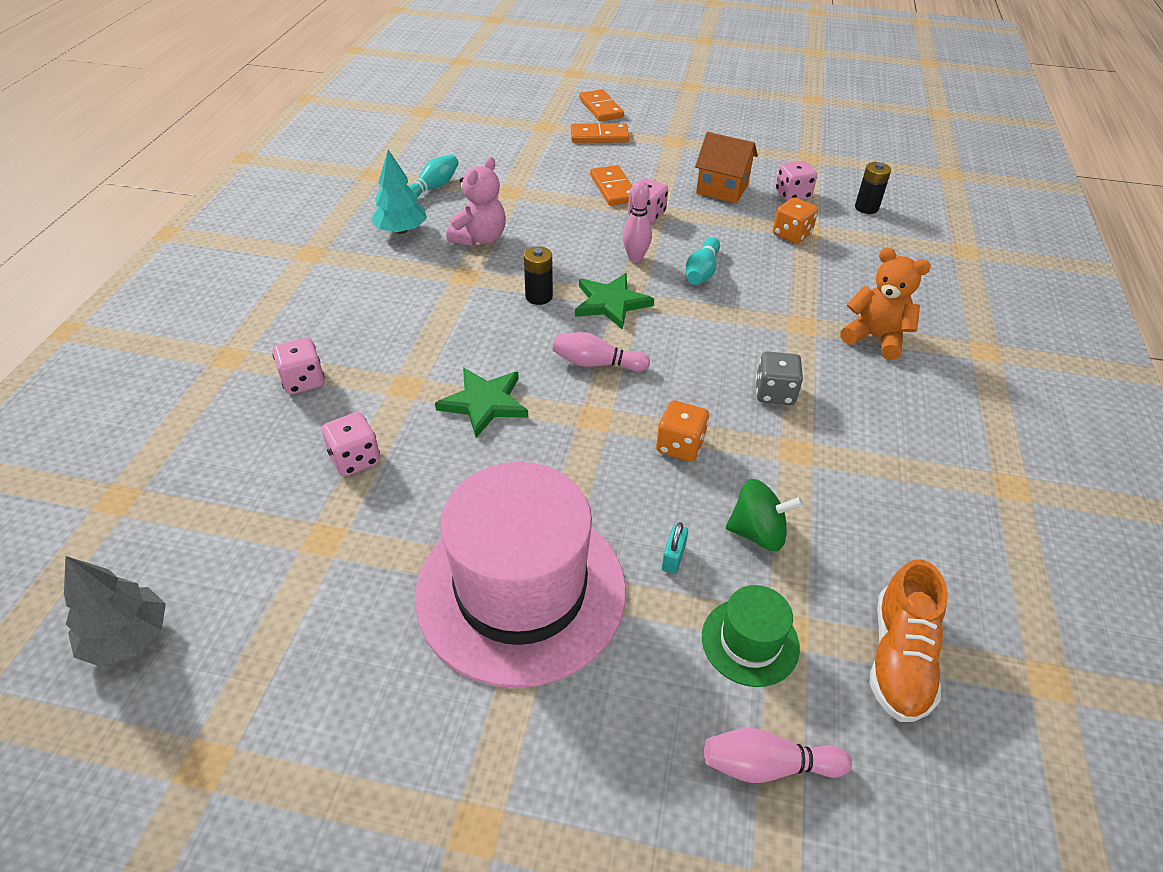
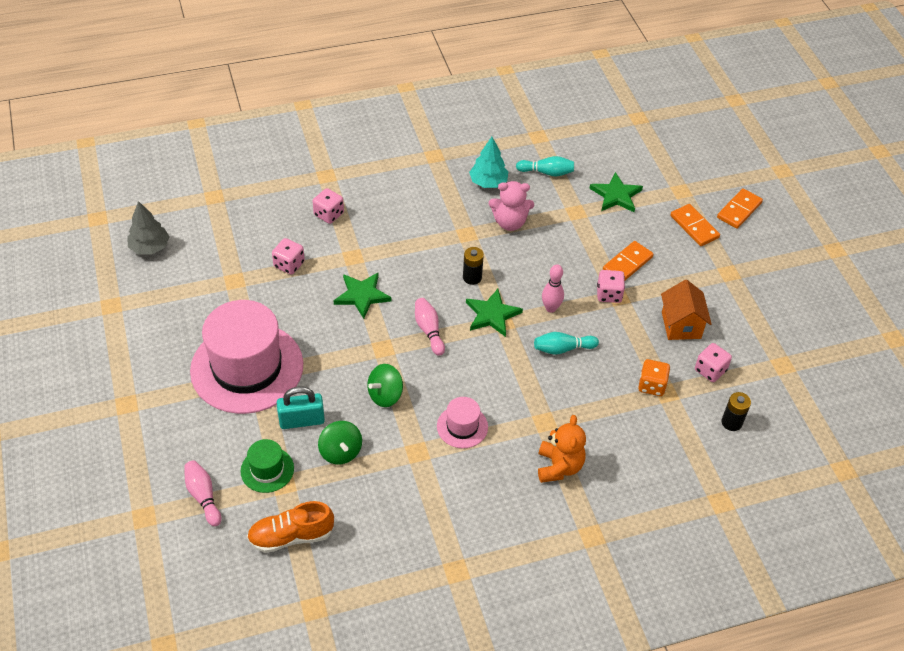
camera: 60 degrees right, 5 degrees up
orange dice [656,400,709,462] -> green spinning top [367,364,403,407]
turquoise padlock [662,522,688,574] -> turquoise padlock [277,387,325,429], size x1.94
grey dice [756,351,803,405] -> pink hat [437,397,488,448]
none -> green star [589,172,643,212]

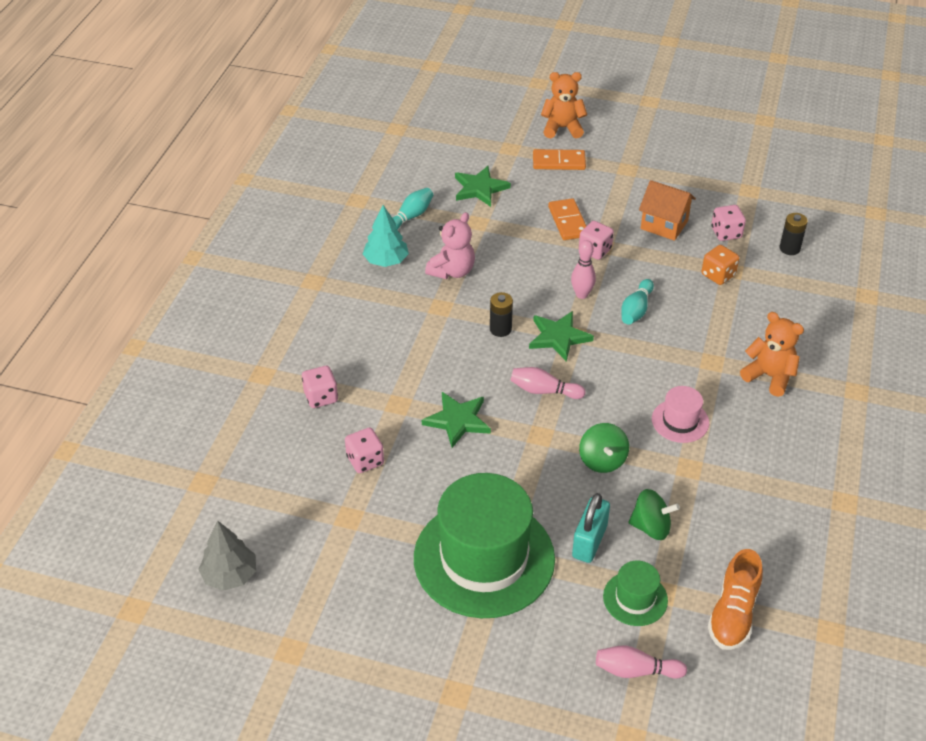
camera: 55 degrees left, 5 degrees down
pink hat [190,300,303,414] -> green hat [414,473,555,618]
orange domino [717,188,763,229] -> orange teddy bear [541,72,587,138]

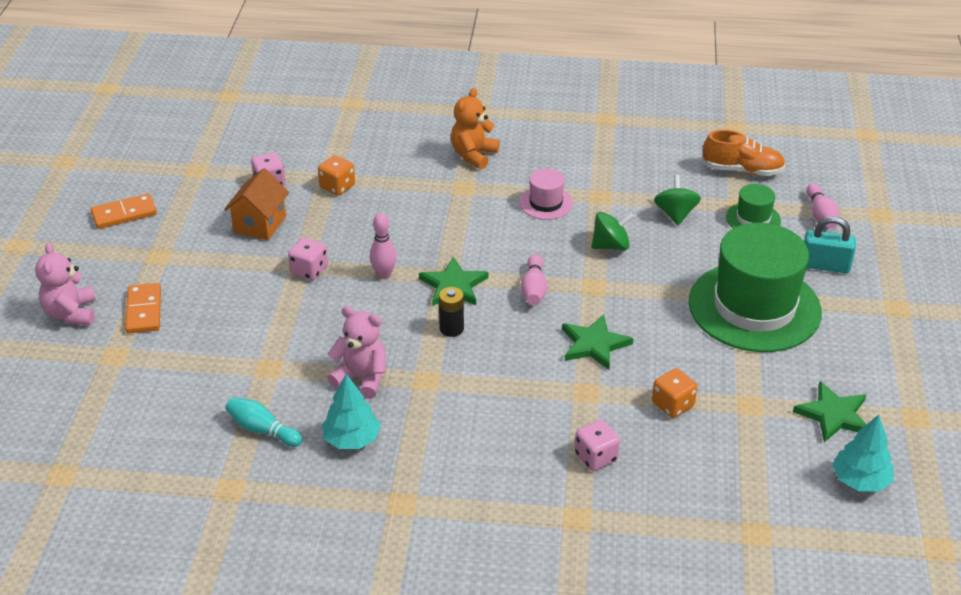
camera: 100 degrees left, 5 degrees down
grey tree [198,521,256,591] -> turquoise tree [832,415,894,492]
pink dice [345,427,384,473] -> orange dice [652,368,697,418]
green star [455,166,511,207] -> green star moved to [793,381,867,442]
orange teddy bear [541,72,587,138] -> pink teddy bear [35,243,96,325]
orange domino [548,198,586,240] -> orange domino moved to [91,194,157,229]
turquoise padlock [572,493,610,563] -> turquoise padlock moved to [804,216,856,273]
turquoise bowling pin [621,279,654,324] -> none
black battery [780,213,808,255] -> none

